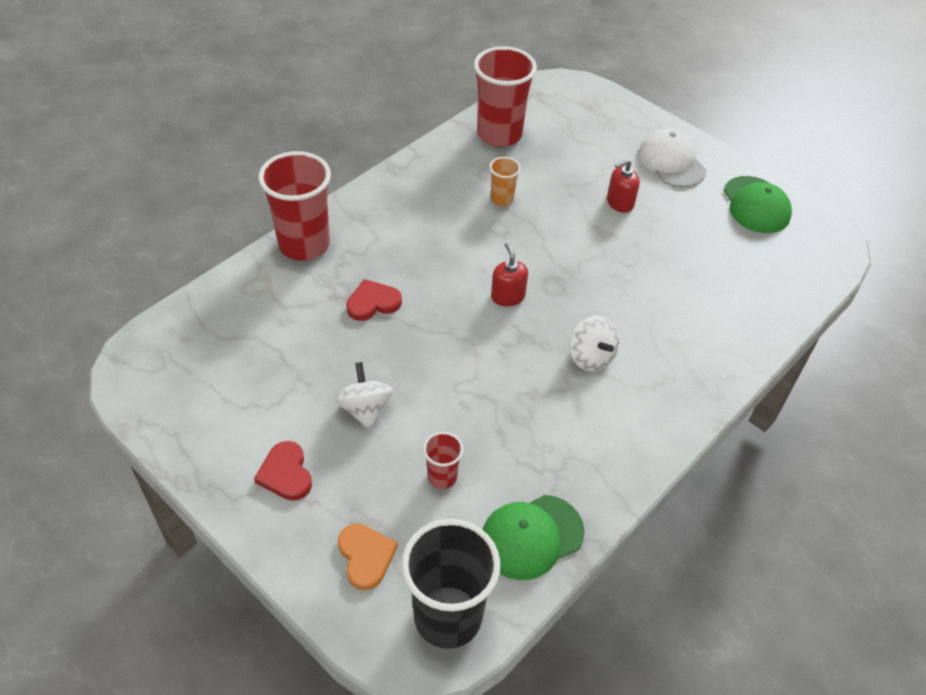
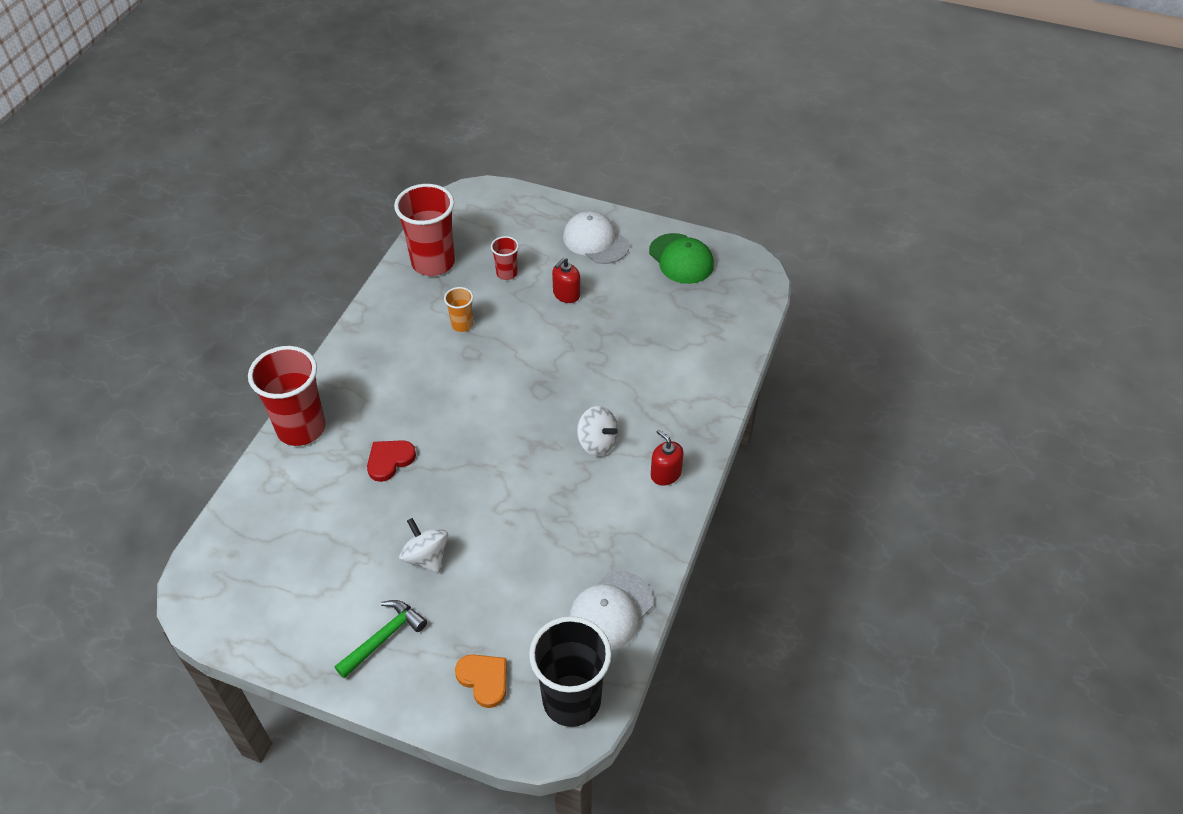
camera: 20 degrees left, 0 degrees up
red heart [254,441,312,501] -> green hammer [335,600,427,679]
red cup [423,432,463,489] -> red cup moved to [491,236,519,280]
green cap [482,495,585,580] -> white cap [569,571,653,650]
red soap dispenser [491,243,528,306] -> red soap dispenser moved to [651,429,684,485]

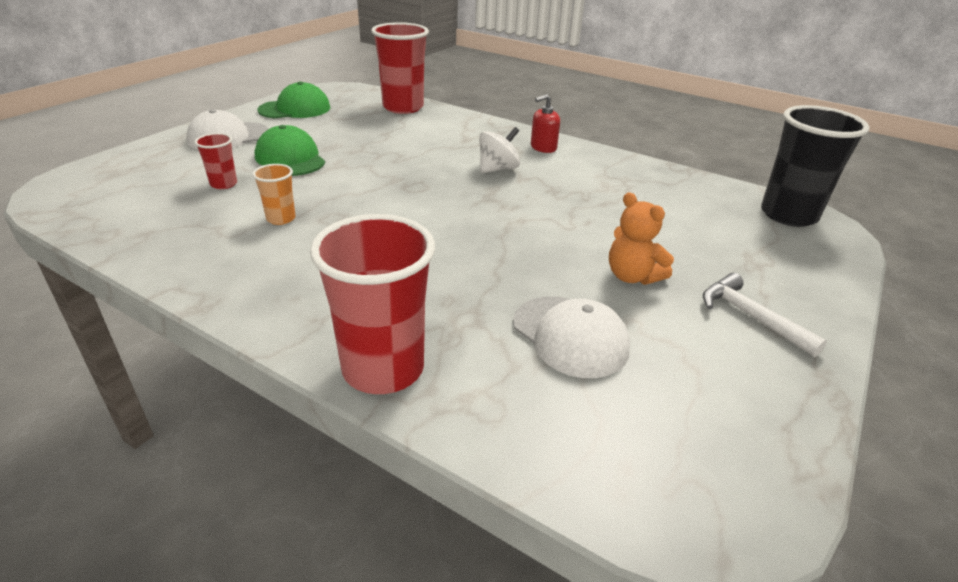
camera: 80 degrees left, 15 degrees down
green hammer [335,600,427,679] -> white hammer [703,273,827,357]
red heart [367,440,416,482] -> none
red cup [394,184,455,276] -> red cup moved to [371,22,429,114]
white spinning top [399,518,448,574] -> orange teddy bear [609,192,674,285]
orange heart [455,654,507,708] -> none
red soap dispenser [552,257,580,303] -> green cap [255,125,325,176]
white cap [569,571,653,650] -> white cap moved to [513,296,630,378]

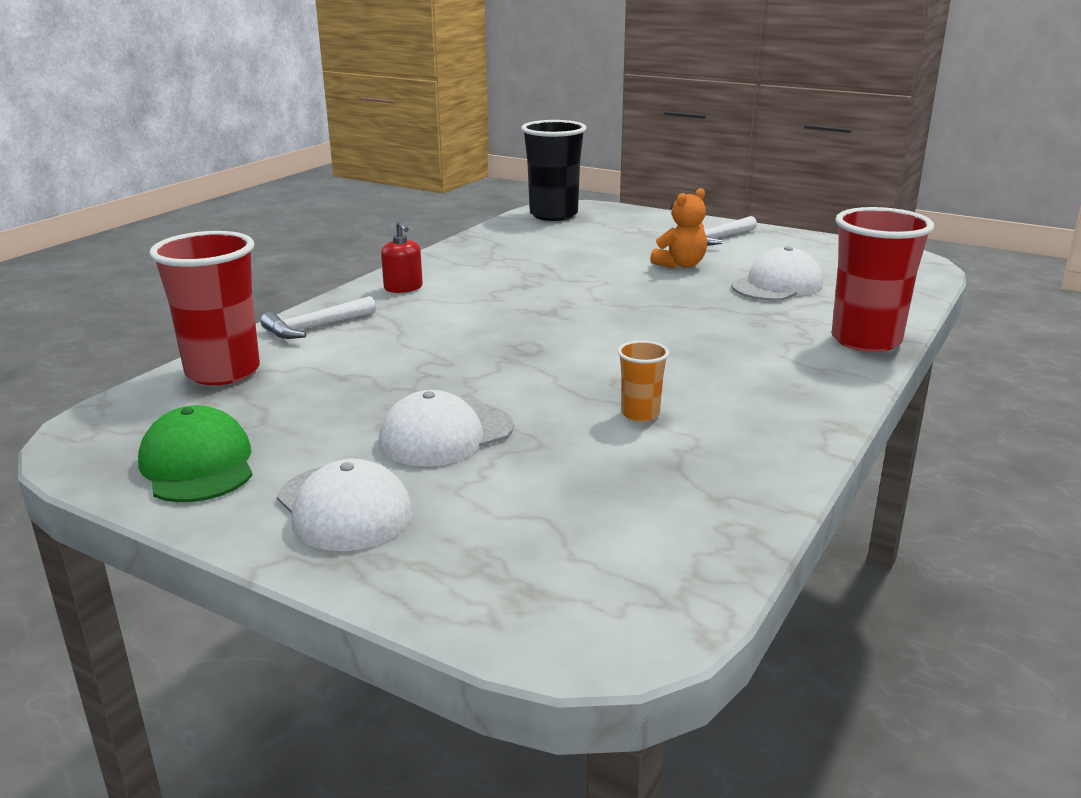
camera: 90 degrees left, 10 degrees down
red cup [195,133,237,189] -> none
green cap [255,125,325,176] -> white cap [379,390,513,466]
white spinning top [479,127,520,173] -> none
none -> white hammer [261,296,376,339]

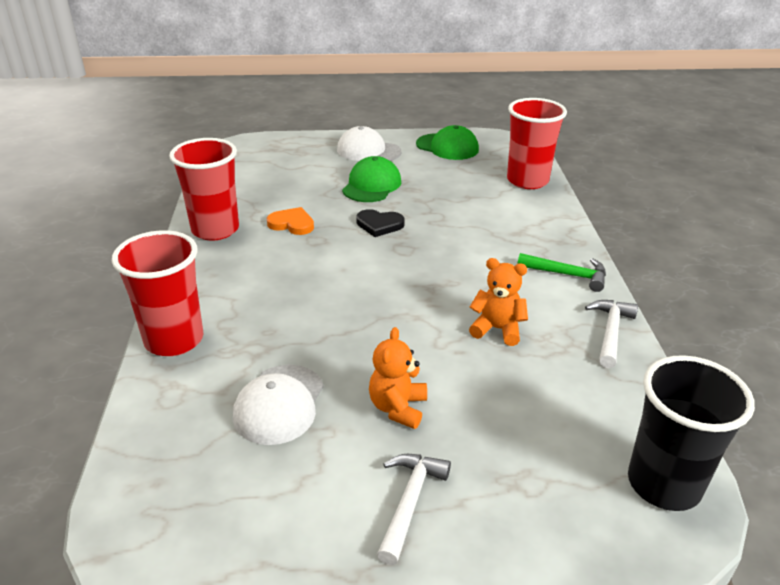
camera: 145 degrees right, 10 degrees up
white hammer [261,296,376,339] -> white hammer moved to [585,300,638,368]
white cap [379,390,513,466] -> green cap [342,156,401,202]
red soap dispenser [381,221,423,293] -> green hammer [517,253,606,292]
orange cup [618,341,669,422] -> orange heart [267,207,314,235]
none -> red cup [169,138,239,241]
none -> black heart [356,209,405,237]
none -> orange teddy bear [469,258,528,346]

